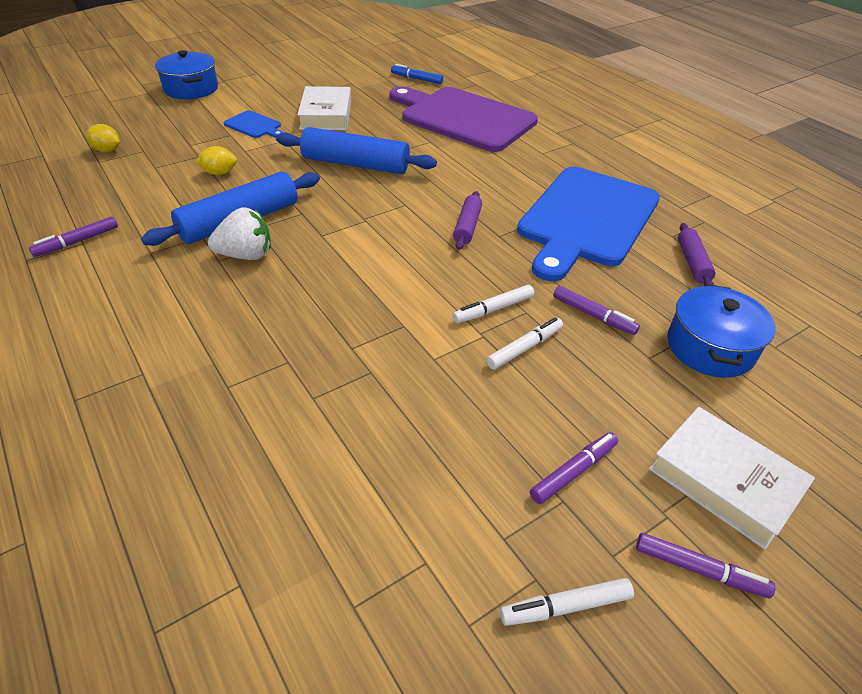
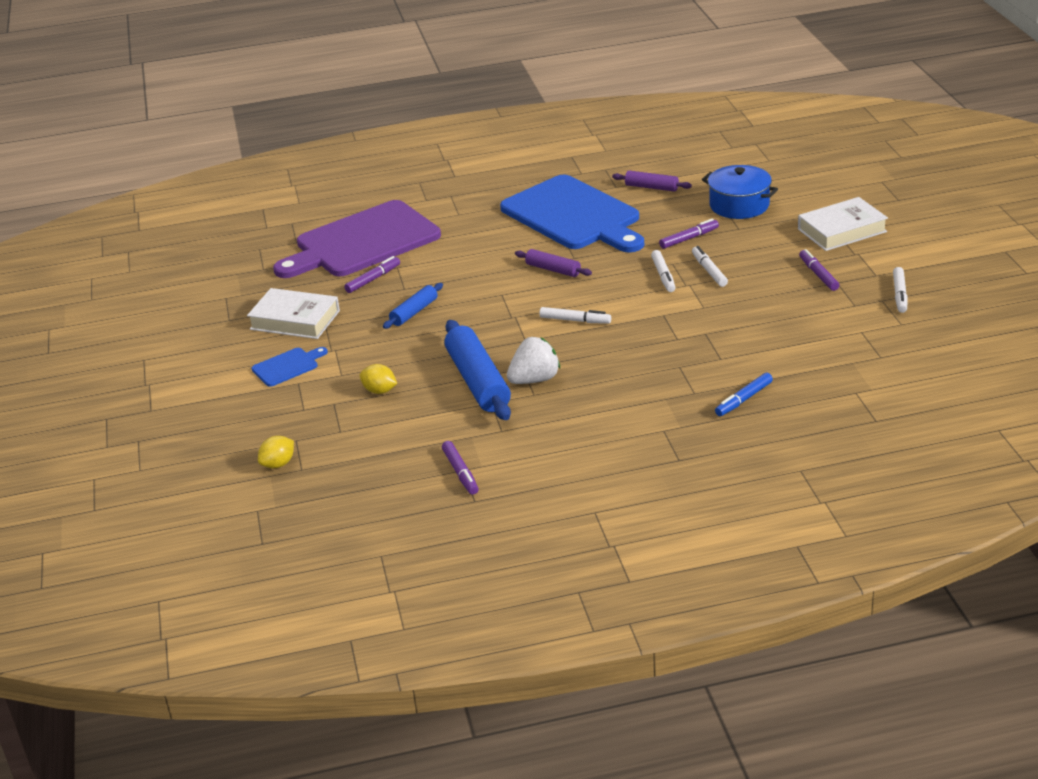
camera: 65 degrees left, 10 degrees down
blue pot [155,50,218,99] -> none
yellow lemon [195,146,237,175] -> yellow lemon turned 75 degrees counterclockwise [360,364,397,394]
white strawberry [208,207,271,260] -> white strawberry turned 45 degrees clockwise [507,337,560,384]
blue rolling pin [276,127,437,174] -> blue rolling pin [383,283,443,329], size x0.54
blue marker [391,64,443,84] -> blue marker moved to [715,373,773,416]
purple marker [636,533,775,598] -> purple marker moved to [344,256,400,293]
none -> white marker [539,307,611,324]

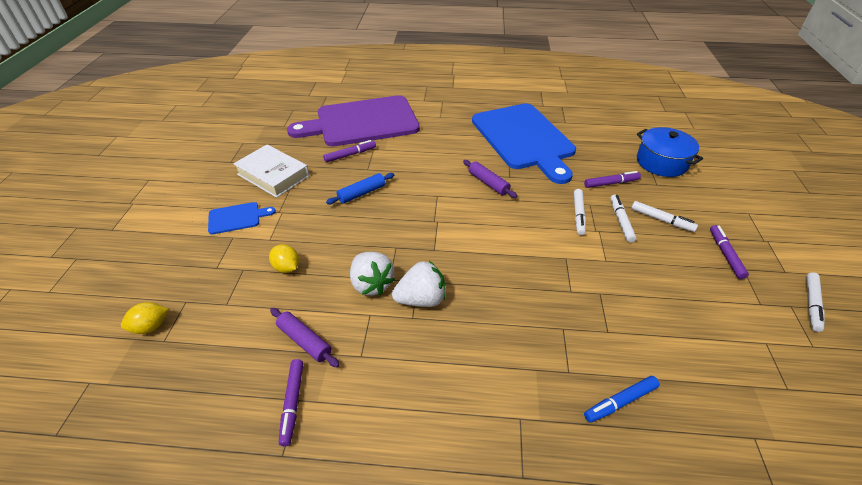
camera: 15 degrees right, 10 degrees up
blue rolling pin [444,320,511,420] -> white strawberry [350,252,395,296]
white marker [539,307,611,324] -> white marker moved to [631,201,698,232]
purple rolling pin [612,170,692,192] -> purple rolling pin moved to [270,308,340,367]
white book [798,197,888,251] -> none

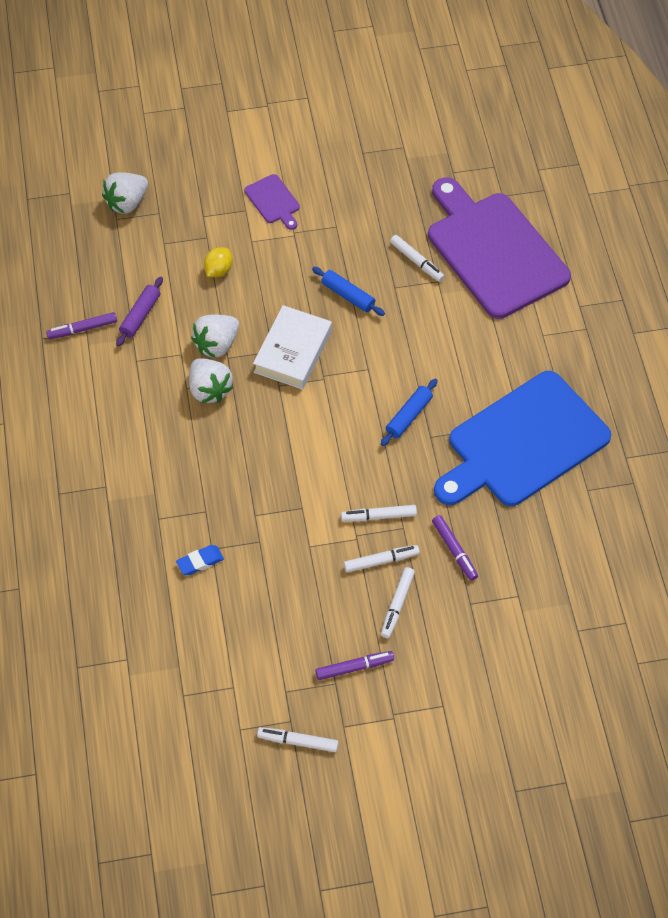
camera: 75 degrees right, 15 degrees up
yellow lemon [121,302,169,334] -> white strawberry [102,172,148,214]
blue cutting board [208,202,276,234] -> purple cutting board [244,174,300,230]
white book [233,145,309,198] -> white book moved to [253,305,332,390]
purple marker [323,140,376,163] -> white marker [390,235,445,282]
purple rolling pin [463,160,517,198] -> blue rolling pin [381,379,438,446]
blue marker [584,376,660,423] -> none
blue pot [637,127,703,177] -> none
none -> blue eraser [176,545,224,575]

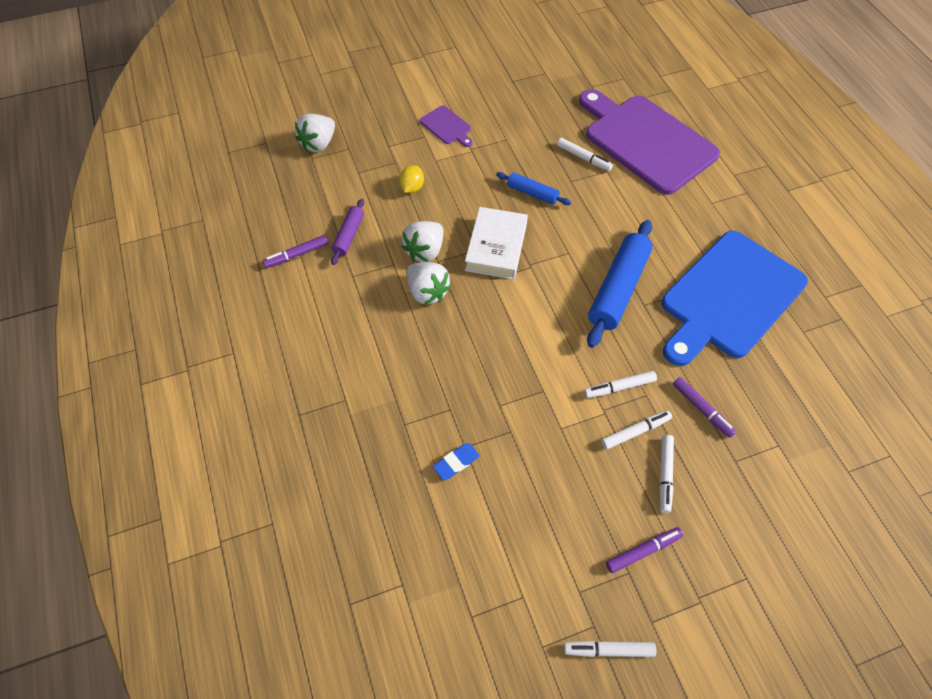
camera: 10 degrees left, 0 degrees up
blue rolling pin [381,379,438,446] -> blue rolling pin [587,220,653,348], size x1.86

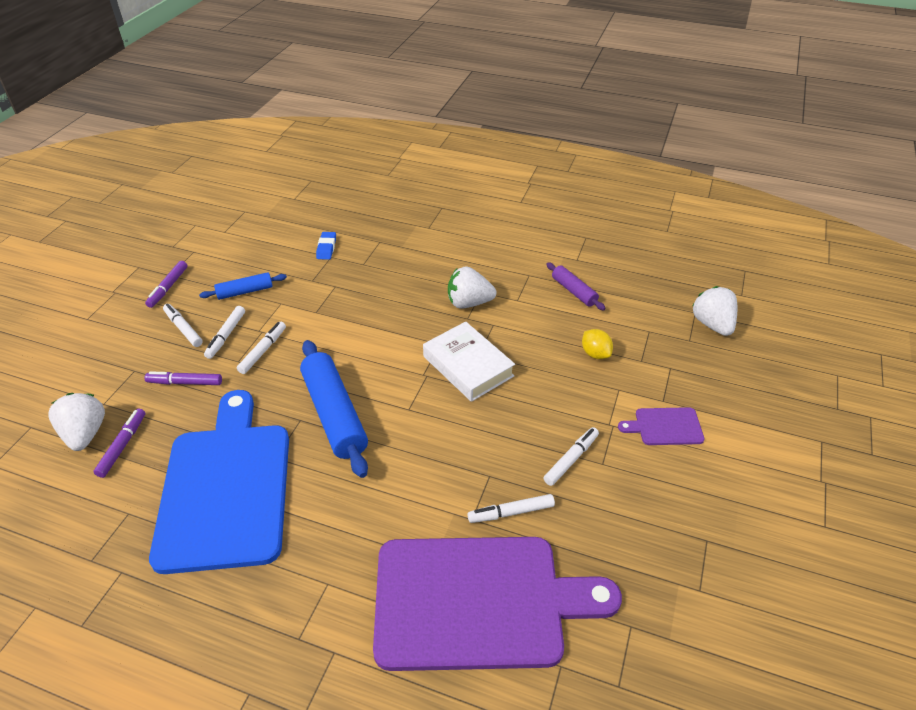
camera: 130 degrees right, 15 degrees down
purple marker [263,235,328,268] -> purple marker moved to [93,409,145,478]
white strawberry [401,221,443,262] -> white strawberry moved to [48,393,105,451]
blue rolling pin [496,172,571,205] -> blue rolling pin moved to [199,272,287,300]
white marker [564,641,656,657] -> white marker moved to [543,427,599,486]

